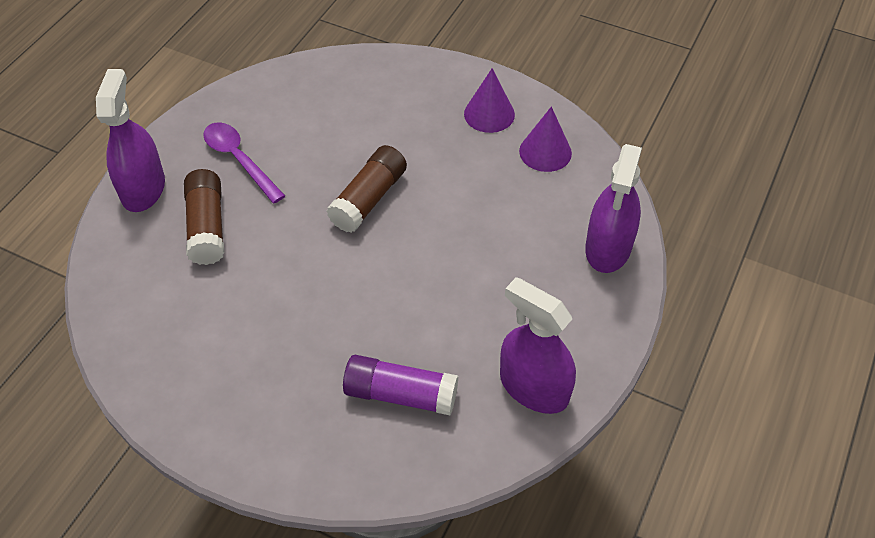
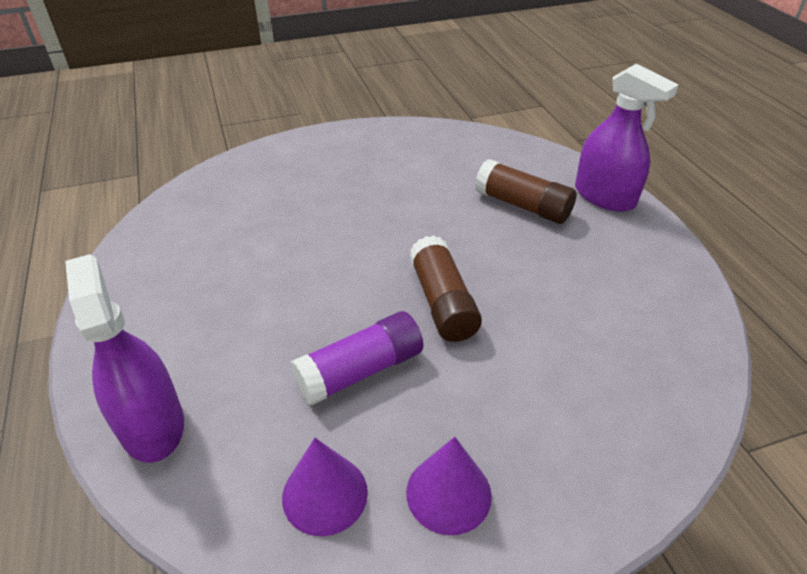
camera: 135 degrees right, 10 degrees down
purple spoon [203,122,285,203] -> none
purple glue stick [343,355,458,416] -> purple glue stick moved to [290,311,423,406]
purple spray bottle [500,277,576,414] -> none

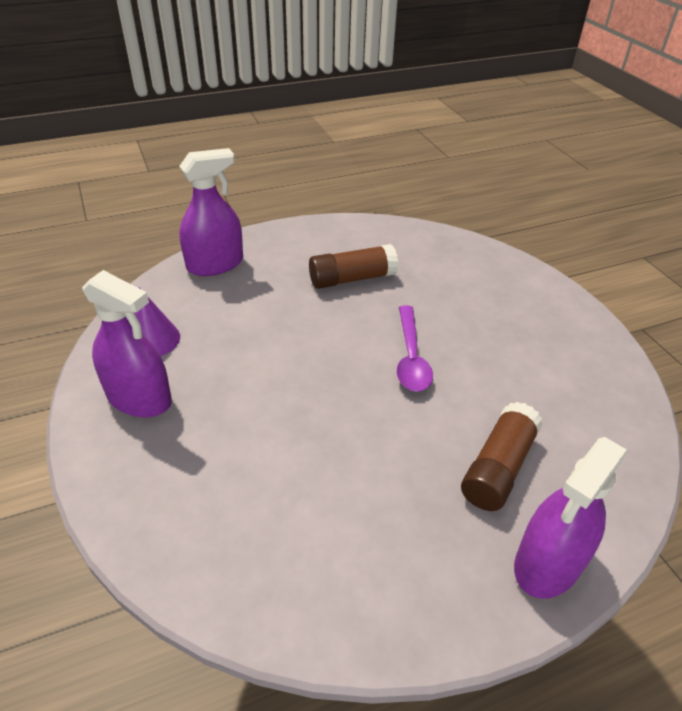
camera: 85 degrees right, 0 degrees up
purple glue stick [290,311,423,406] -> none
purple cone [406,437,492,535] -> purple spray bottle [82,270,172,418]
brown glue stick [409,235,482,342] -> brown glue stick moved to [309,244,398,289]
none -> purple spoon [397,305,433,392]

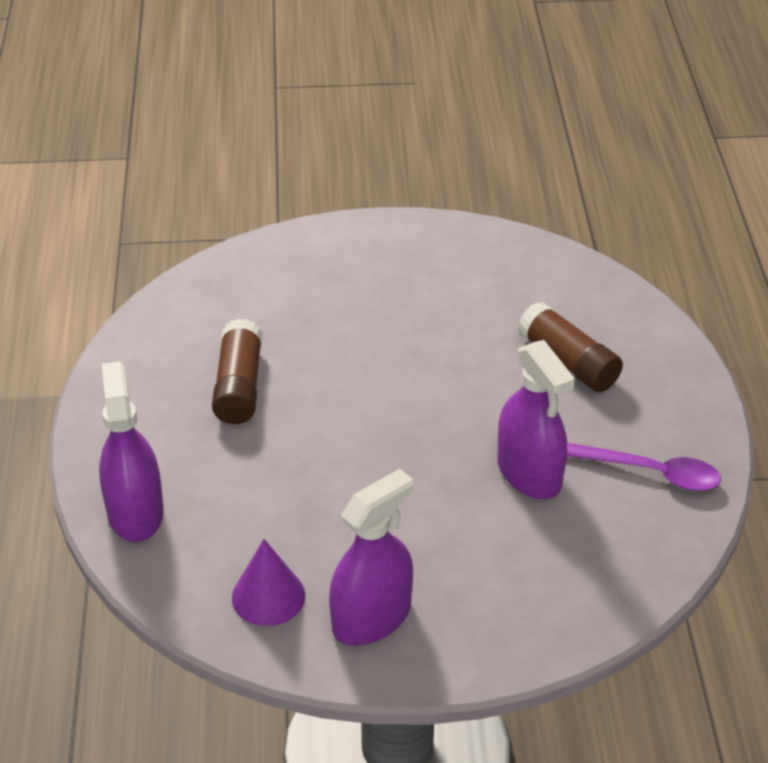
camera: 70 degrees left, 0 degrees up
purple spoon [397,305,433,392] -> purple spoon moved to [567,443,721,491]
purple spray bottle [514,437,628,599] -> purple spray bottle moved to [497,340,575,499]

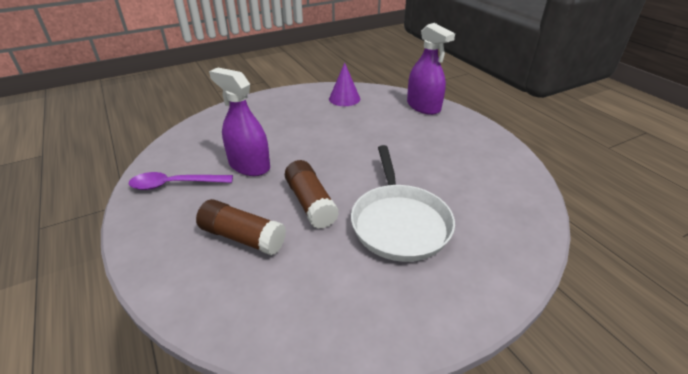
camera: 155 degrees right, 5 degrees down
brown glue stick [212,318,262,424] -> brown glue stick moved to [285,160,339,229]
purple spray bottle [329,469,413,646] -> none
none -> white pan [351,145,455,262]

